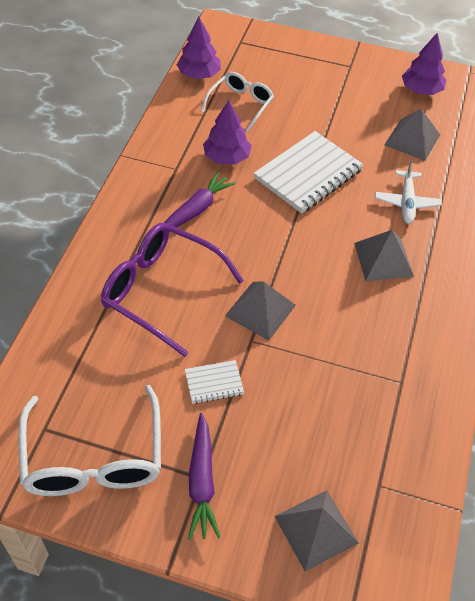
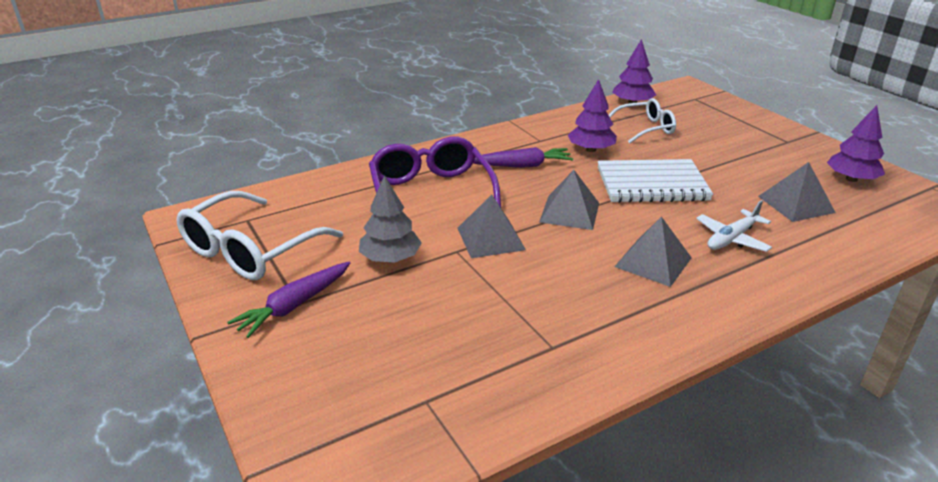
camera: 45 degrees right, 20 degrees down
white notebook [184,360,244,404] -> grey tree [359,175,422,263]
grey pyramid [274,490,359,571] -> grey pyramid moved to [539,170,599,230]

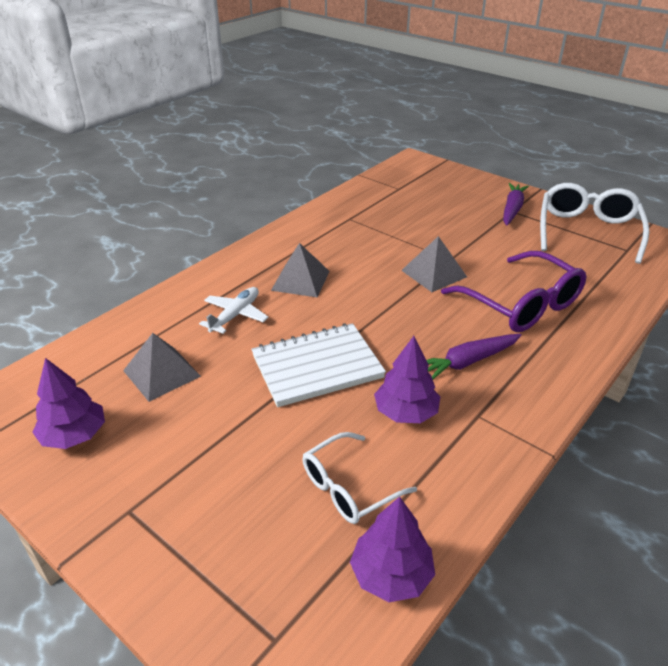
camera: 160 degrees right, 5 degrees up
grey tree [359,175,422,263] -> none
grey pyramid [539,170,599,230] -> none

